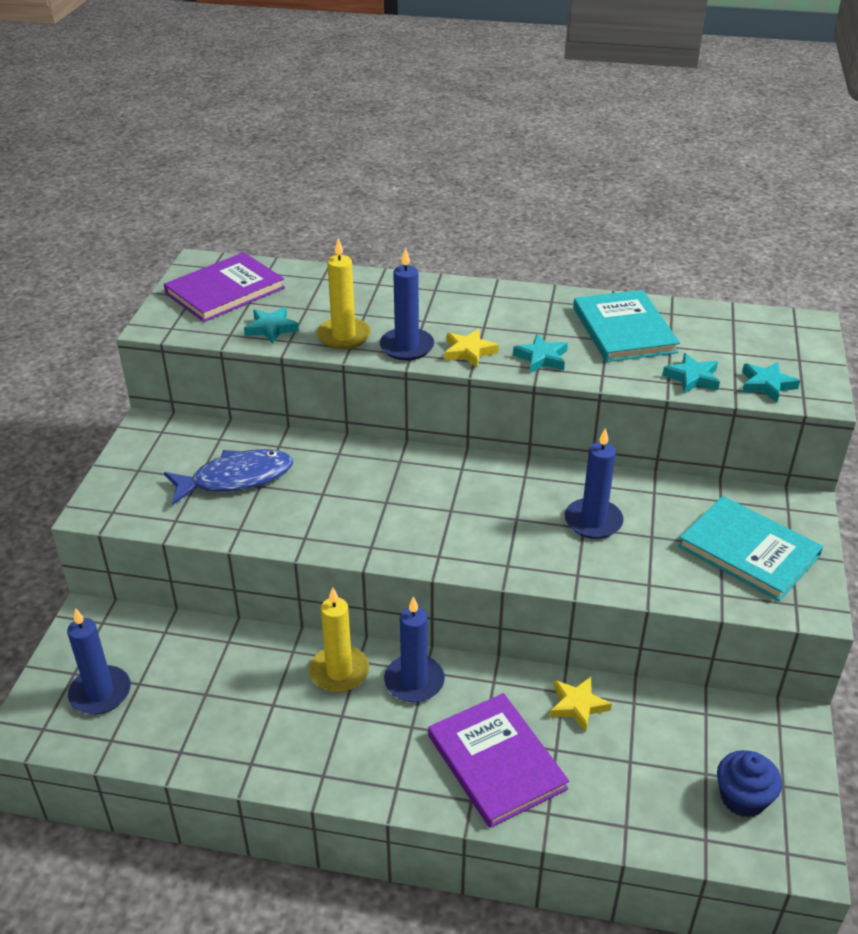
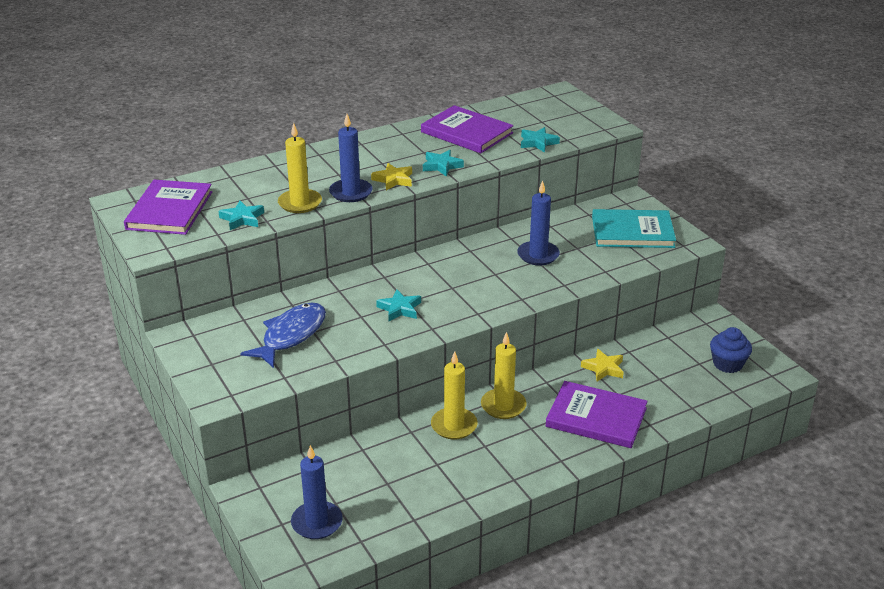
camera: 40 degrees left, 5 degrees down
blue candle [384,596,445,702] -> yellow candle [481,332,527,419]
turquoise book [573,290,680,362] -> purple book [421,105,514,153]
turquoise star [742,362,800,403] -> turquoise star moved to [376,289,421,321]

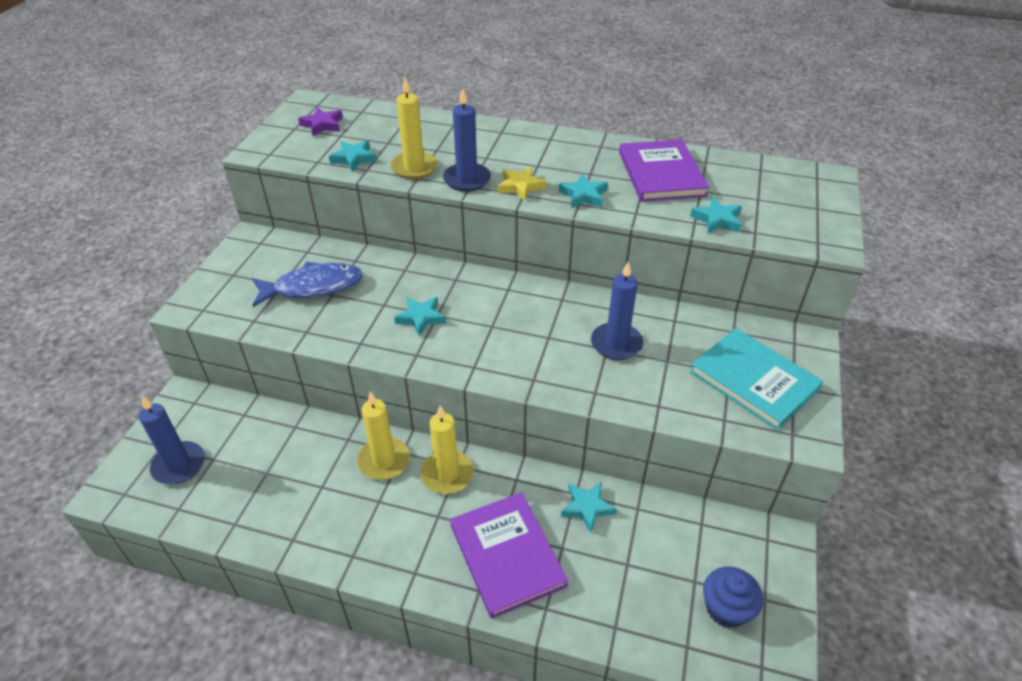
camera: 45 degrees right, 10 degrees up
purple book [124,180,212,235] -> purple star [298,107,343,136]
yellow star [581,349,624,381] -> turquoise star [561,482,617,533]

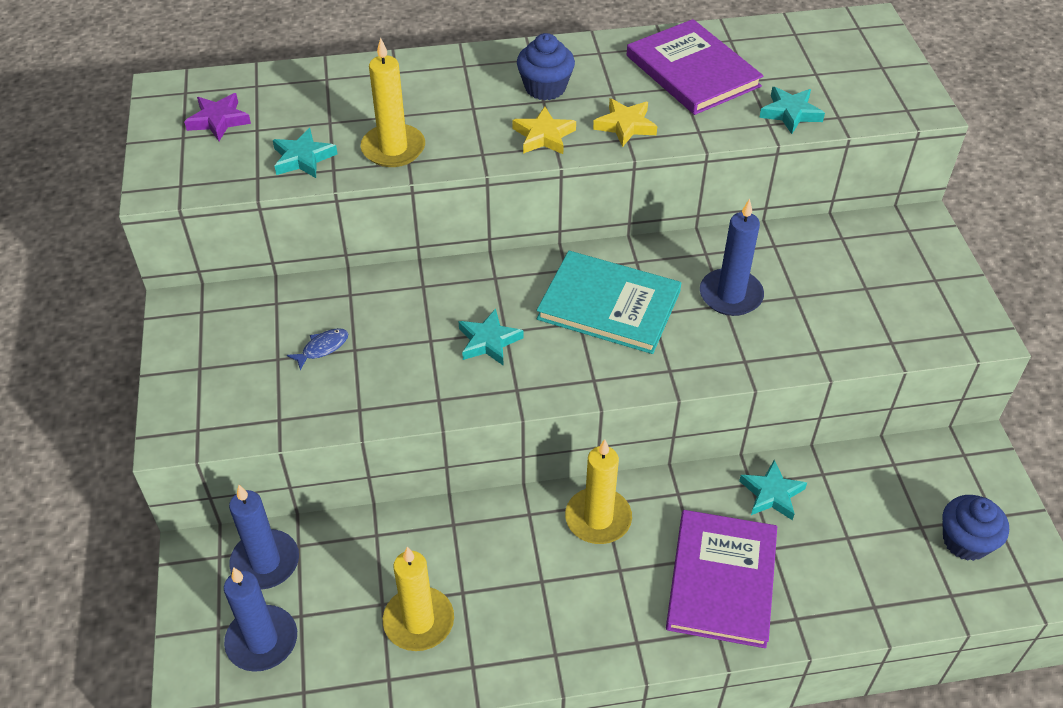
camera: 25 degrees left, 5 degrees up
blue fish [252,262,363,307] -> blue fish [287,328,348,370], size x0.43
yellow candle [357,391,410,480] -> yellow candle moved to [383,547,454,651]
blue candle [443,88,491,191] -> blue candle moved to [229,485,299,590]
purple book [450,492,568,619] -> purple book turned 60 degrees clockwise [666,510,777,648]
turquoise star [559,174,608,208] -> yellow star [593,98,657,147]
turquoise book [690,328,823,430] -> turquoise book moved to [537,251,681,354]
none -> blue cupcake [517,33,575,100]

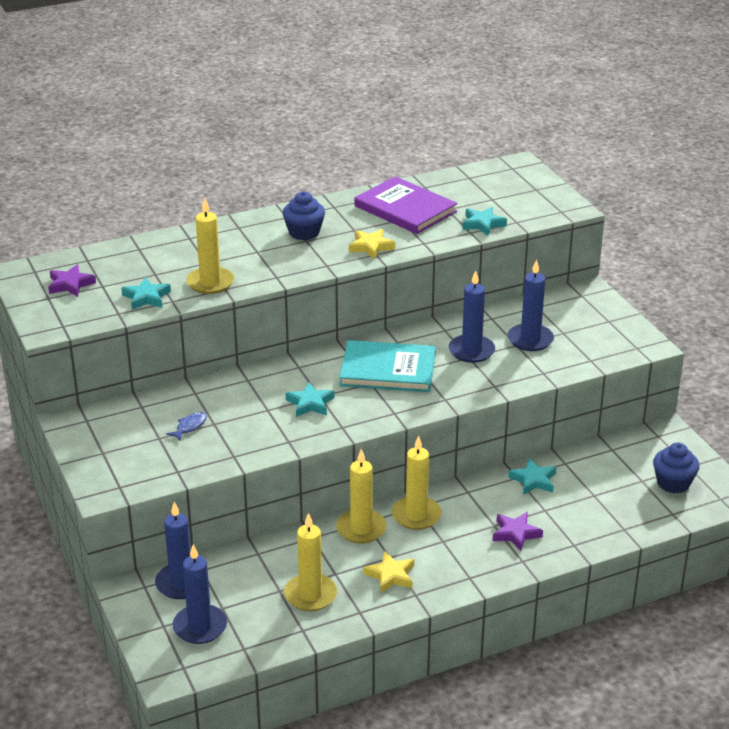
camera: 15 degrees left, 15 degrees down
yellow star [512,107,576,154] -> yellow star moved to [364,551,414,593]
purple book [666,510,777,648] -> purple star [493,512,543,551]
none -> yellow candle [336,449,387,544]
none -> blue candle [508,259,554,351]

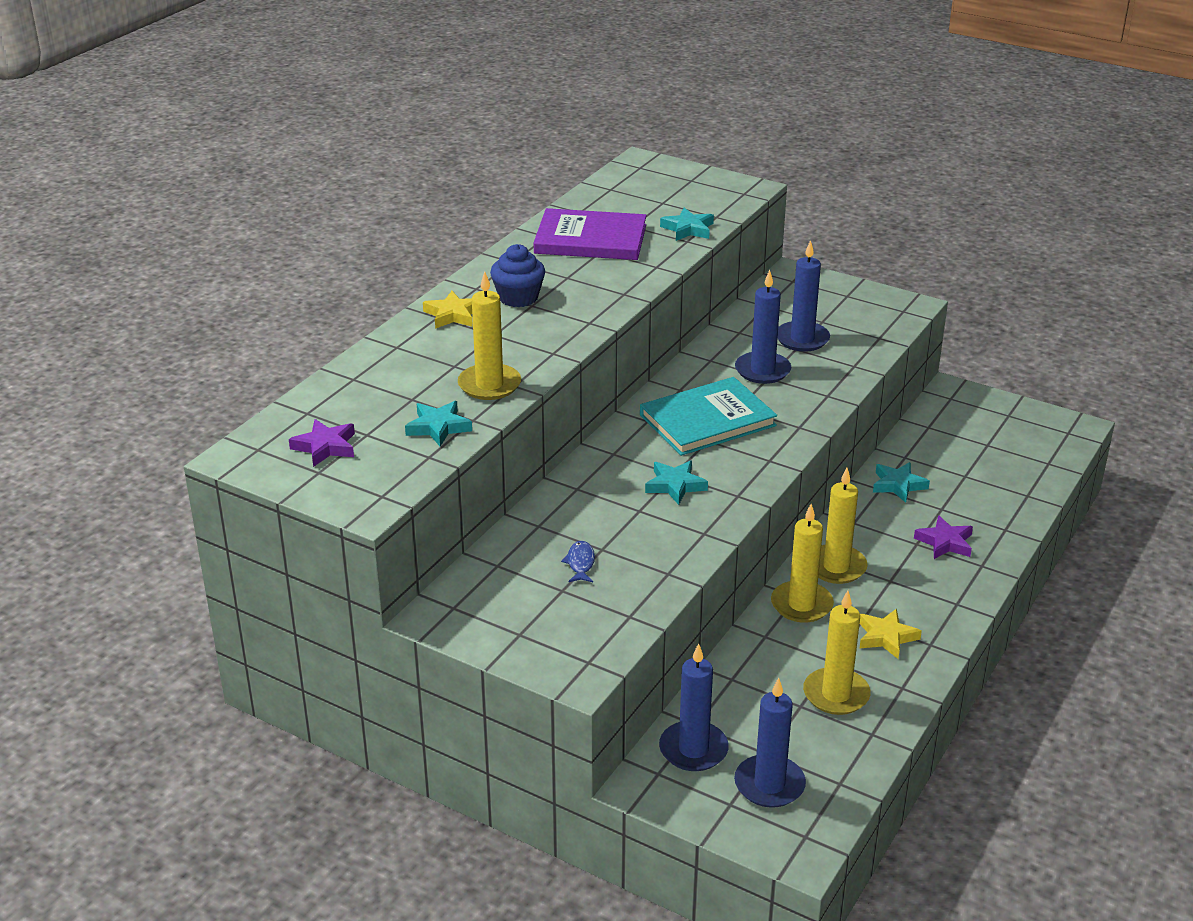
camera: 35 degrees left, 0 degrees up
yellow star [349,229,395,259] -> yellow star moved to [423,291,473,329]
blue cupcake [653,443,699,493] -> none

